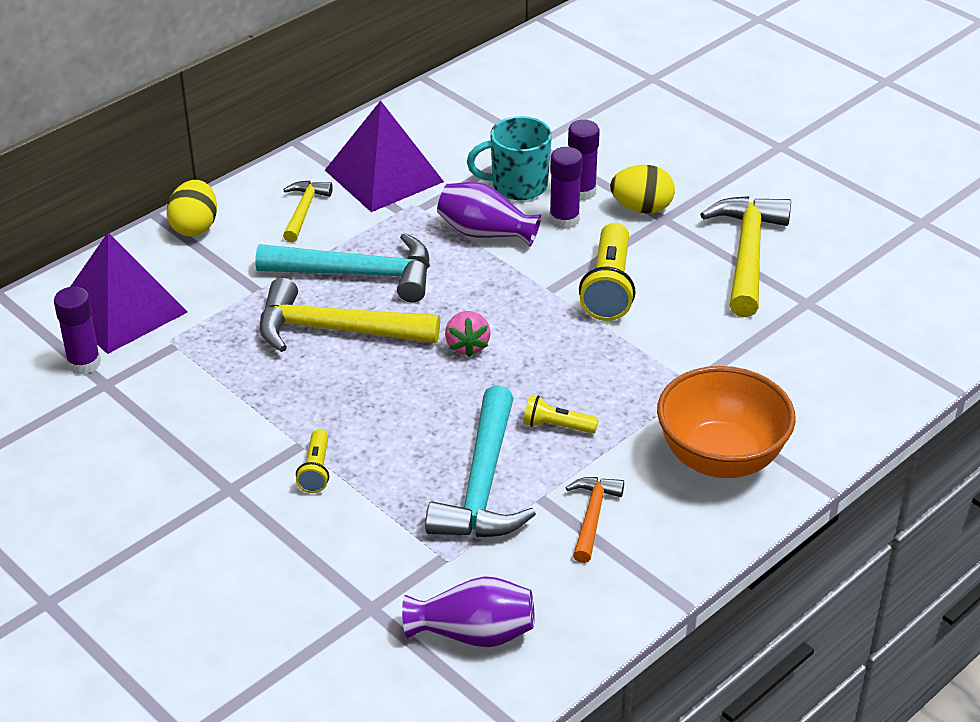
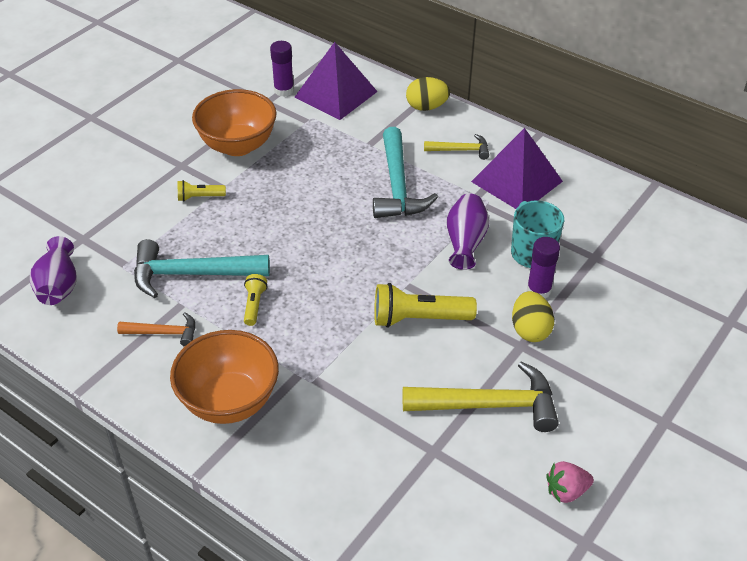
camera: 80 degrees right, 5 degrees up
yellow hammer [260,278,440,352] -> none
pink strawberry [445,311,491,357] -> pink strawberry moved to [546,461,594,503]
purple glue stick [549,147,583,229] -> none
none -> orange bowl [192,89,277,156]

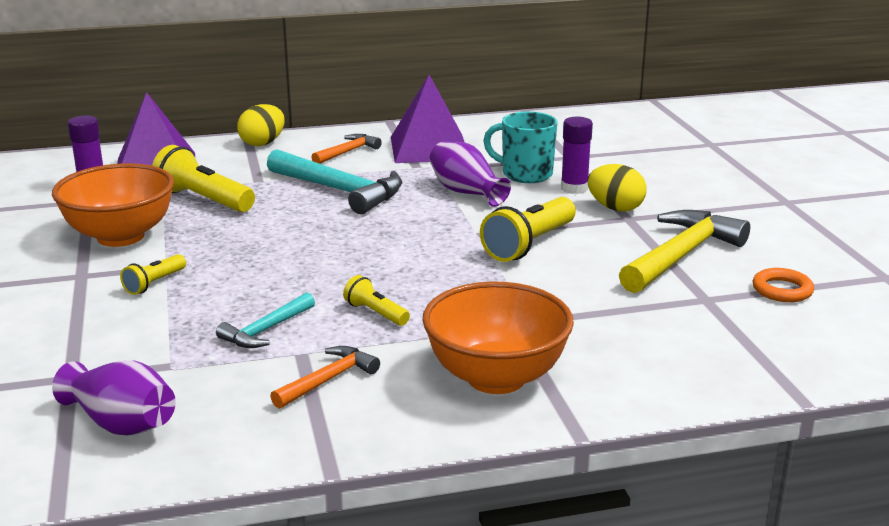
camera: 50 degrees left, 20 degrees down
turquoise hammer [134,239,270,298] -> turquoise hammer [216,292,315,348], size x0.54
yellow hammer [424,134,489,160] -> orange hammer [311,134,382,164]
pink strawberry [546,461,594,503] -> none
none -> yellow flashlight [152,145,255,212]
none -> orange ring [753,268,814,302]

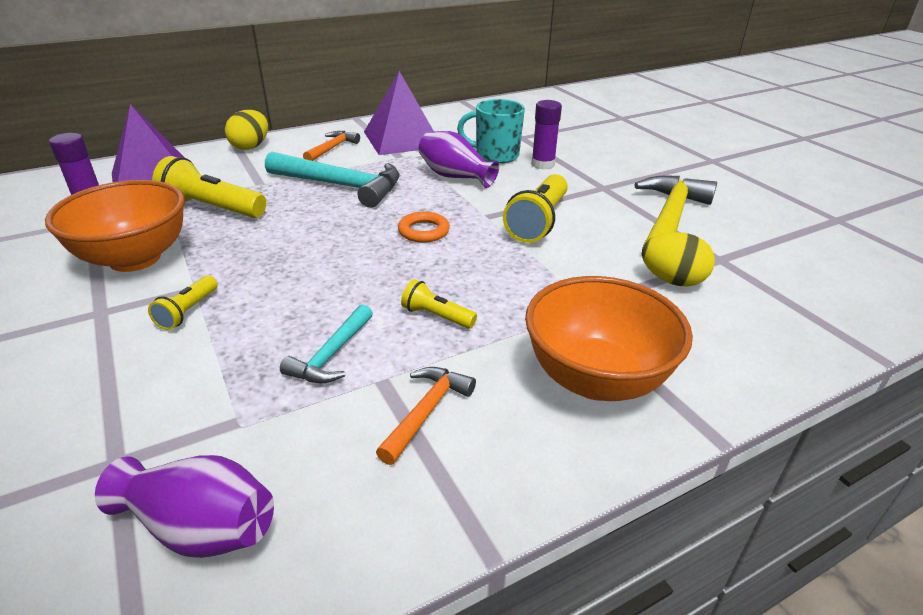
camera: 15 degrees left, 10 degrees up
yellow egg [588,164,646,212] -> yellow egg moved to [642,232,715,287]
orange ring [753,268,814,302] -> orange ring moved to [398,212,450,243]

